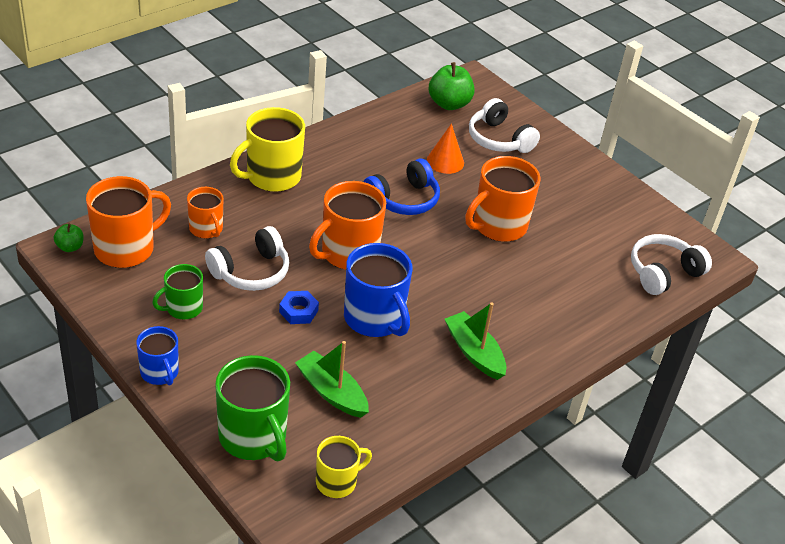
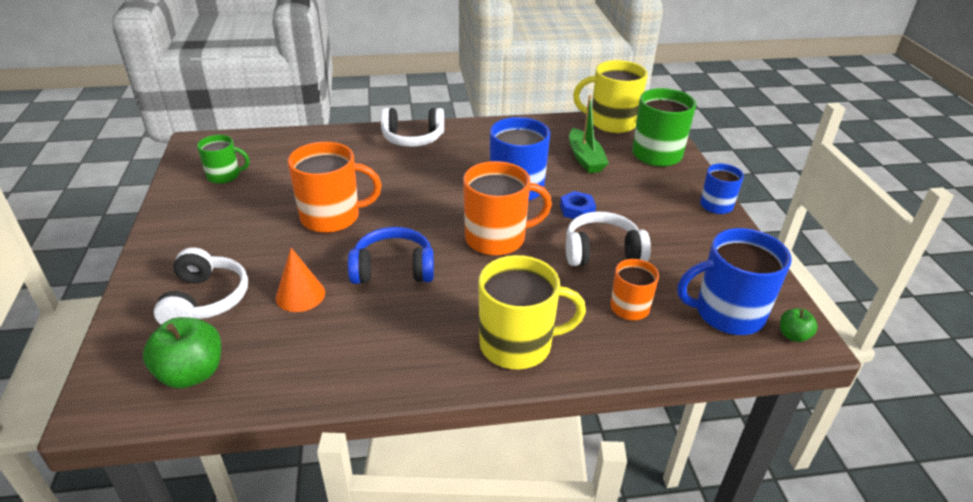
camera: 145 degrees left, 5 degrees down
orange mug [86,176,171,268] -> blue mug [677,228,792,335]
green mug [152,264,203,320] -> green mug moved to [197,135,250,184]
yellow mug [316,436,372,498] -> yellow mug [573,60,648,133], size x1.70
green boat [445,302,506,380] -> none
white headphones [631,234,712,295] -> white headphones moved to [381,108,444,147]

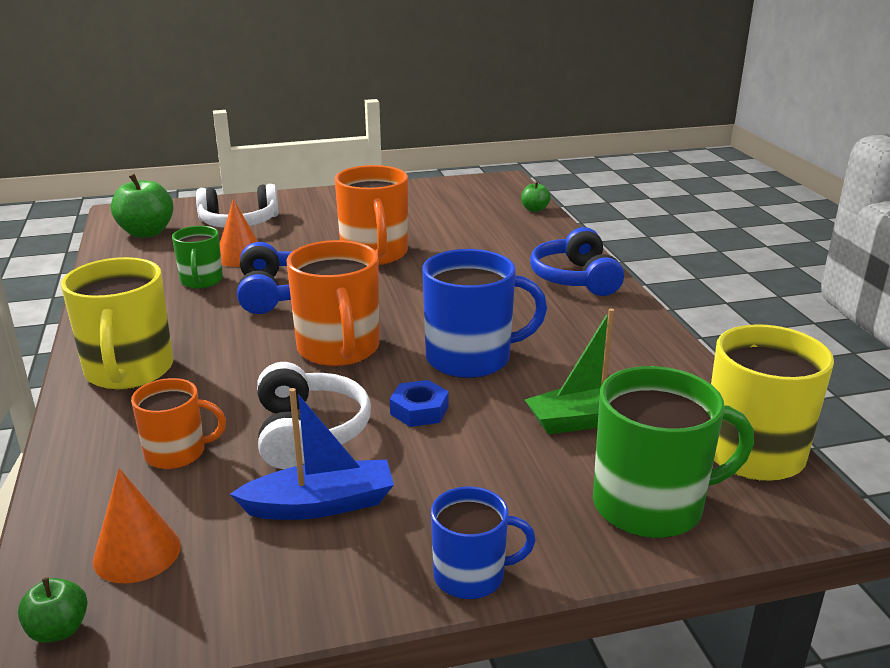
camera: 85 degrees right, 10 degrees down
green mug [197,135,250,184] -> green mug moved to [172,226,223,289]
white headphones [381,108,444,147] -> blue headphones [530,227,624,296]
blue mug [677,228,792,335] -> orange cone [93,468,181,583]
none -> blue boat [230,388,394,520]
none -> green apple [521,181,551,212]

